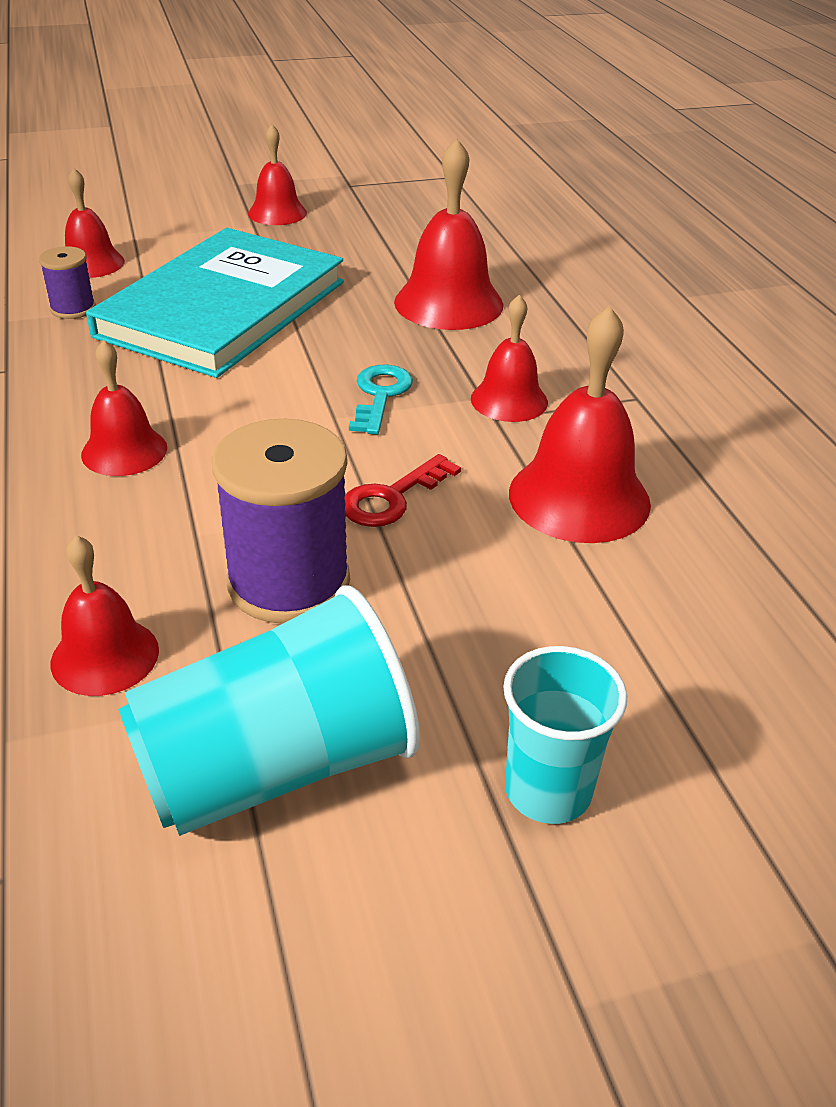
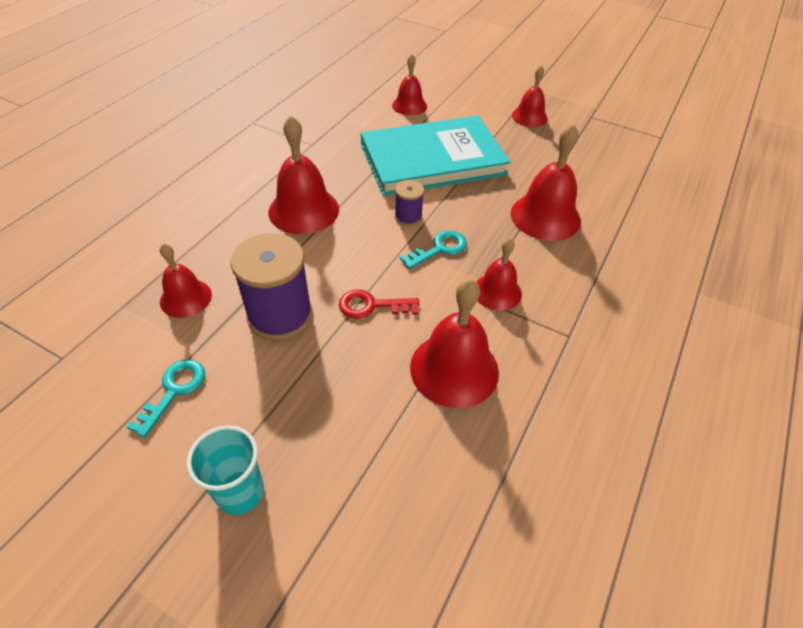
camera: 45 degrees right, 10 degrees up
purple spool [39,246,96,319] -> purple spool moved to [395,180,424,226]
red bell [81,340,167,476] -> red bell [268,115,339,234], size x1.62
turquoise cup [118,585,420,836] -> turquoise key [127,359,205,438]

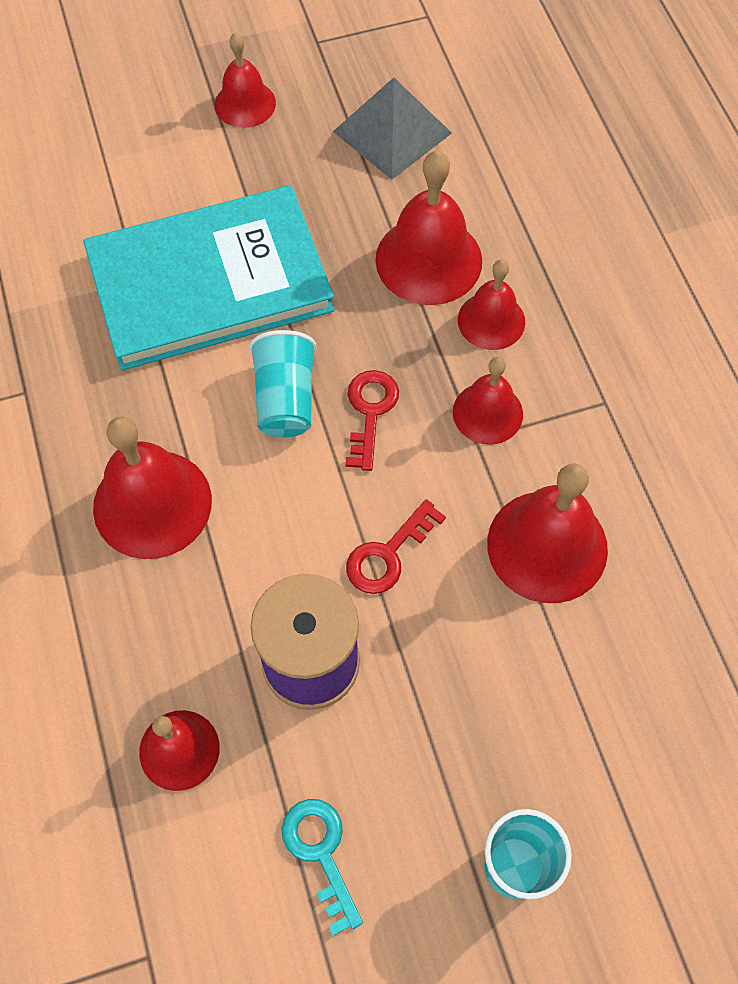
camera: 45 degrees left, 15 degrees up
turquoise book [361,116,511,196] -> turquoise book turned 45 degrees clockwise [83,185,335,371]
red bell [392,54,427,116] -> red bell moved to [458,260,525,350]
purple spool [395,180,424,226] -> turquoise cup [249,330,317,438]
turquoise key [400,230,467,269] -> red key [345,370,399,471]
none -> grey pyramid [333,77,452,180]

